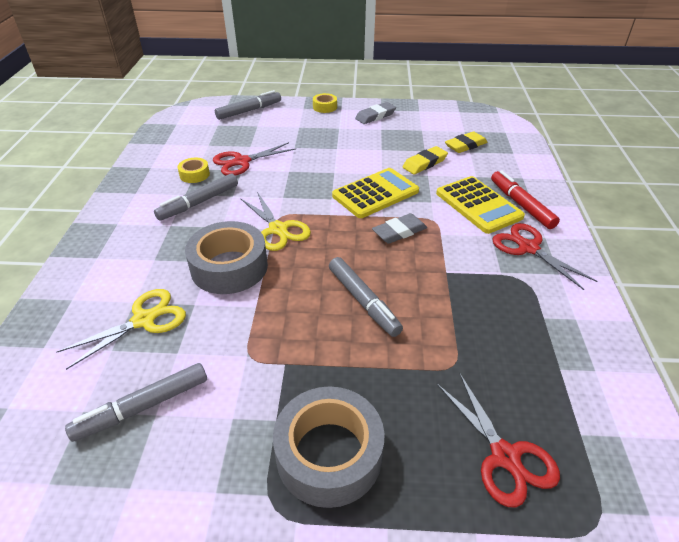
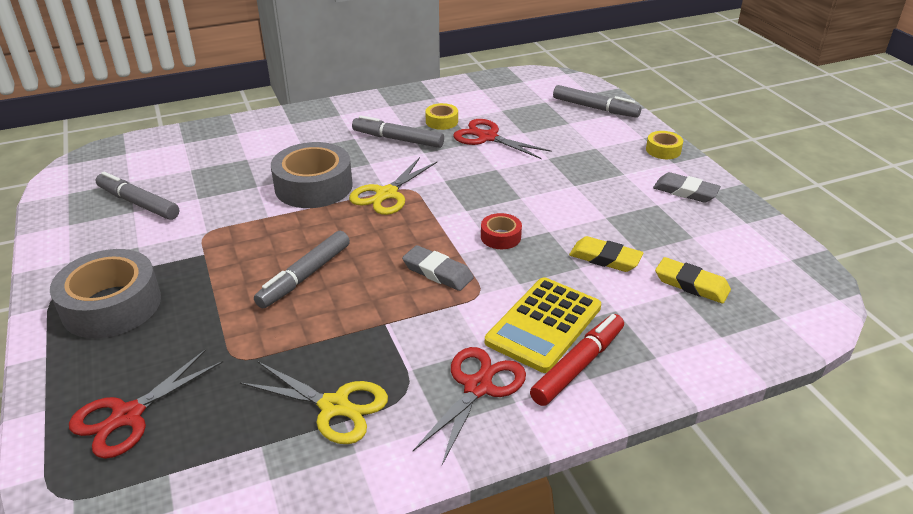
camera: 65 degrees right, 5 degrees down
yellow scissors [56,289,186,370] -> yellow scissors moved to [240,362,388,444]
yellow calculator [332,168,419,218] -> red tape [481,213,522,249]

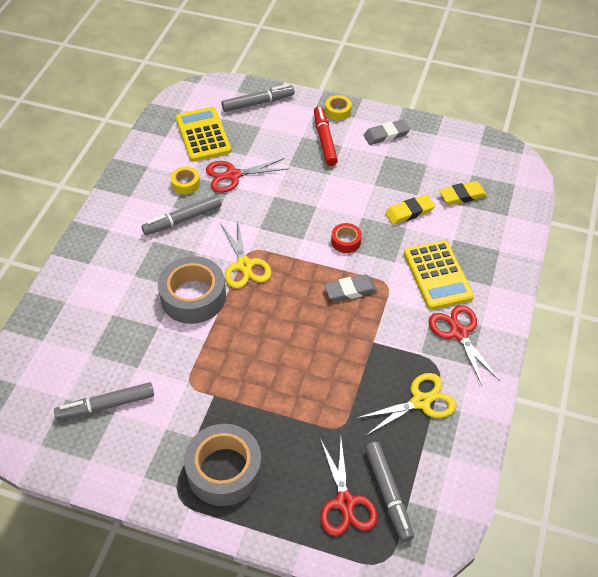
camera: 50 degrees left, 15 degrees up
grey marker [254,231,350,309] -> grey marker moved to [365,442,414,542]
red marker [530,314,624,406] -> red marker moved to [314,106,338,166]
none -> yellow calculator [176,107,231,162]

